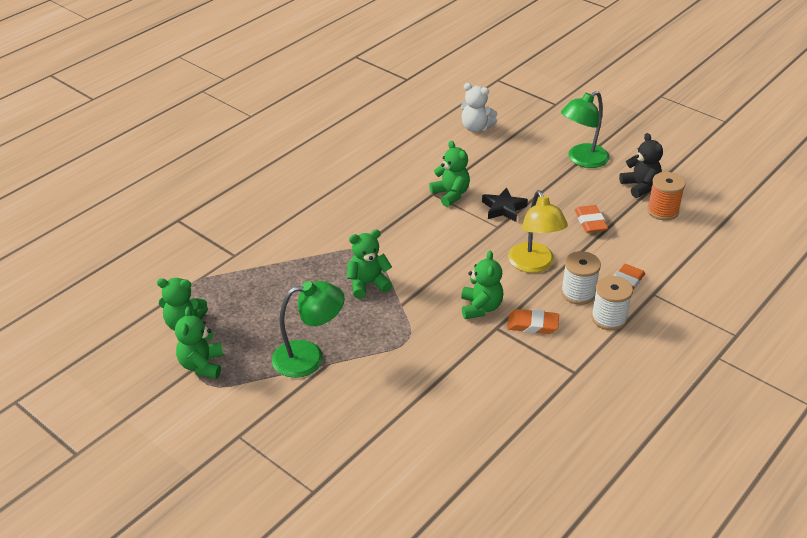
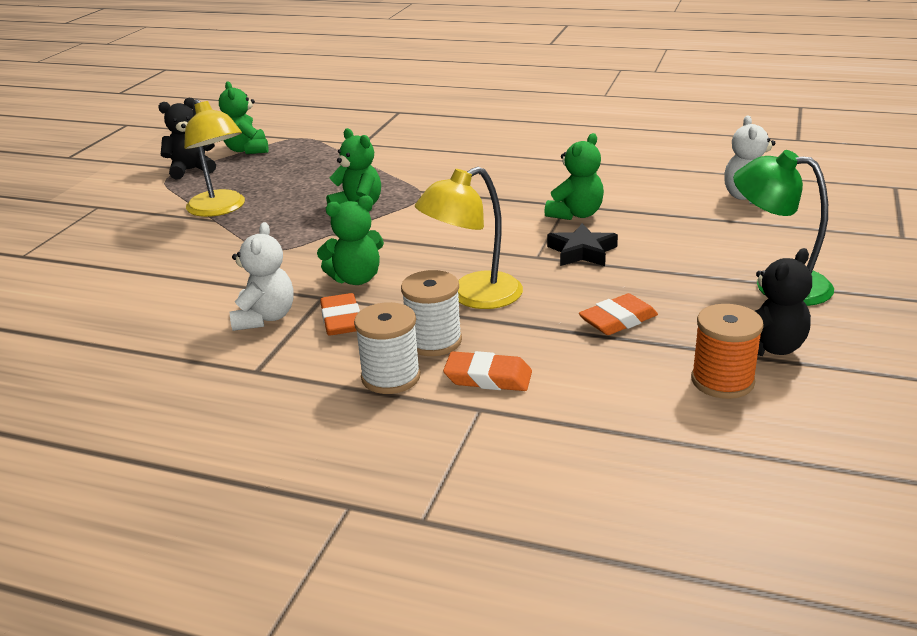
camera: 70 degrees right, 10 degrees down
green teddy bear [175,307,223,379] -> black teddy bear [158,98,216,180]
green lamp [272,281,345,378] -> yellow lamp [184,99,245,217]
none -> white teddy bear [230,222,294,331]

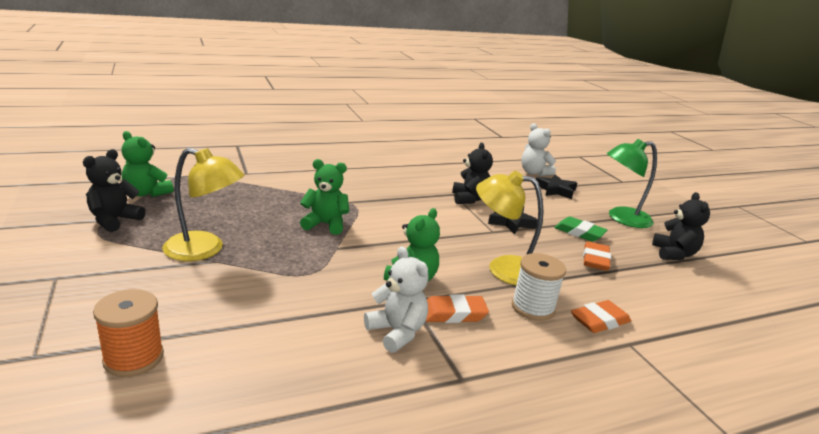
camera: 45 degrees left, 5 degrees down
orange eraser [320,293,360,336] -> orange eraser turned 45 degrees counterclockwise [425,294,489,323]
white spool [354,302,421,394] -> none
yellow lamp [415,167,523,309] -> yellow lamp turned 90 degrees clockwise [476,170,544,285]
green teddy bear [544,133,604,220] -> black teddy bear [452,143,493,204]
orange spool [691,304,764,399] -> orange spool moved to [93,289,164,377]
none -> black star [536,174,577,199]
none -> green eraser [554,217,607,242]

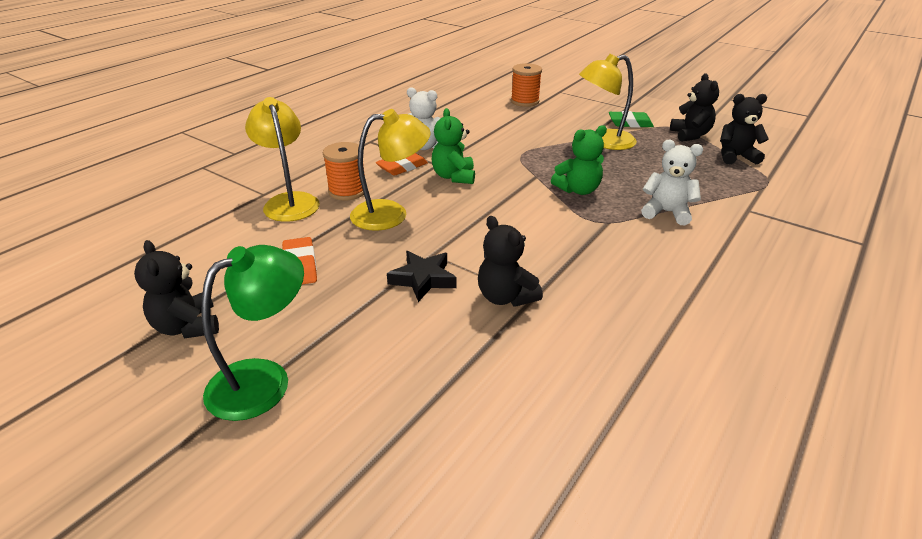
camera: 150 degrees right, 10 degrees up
green teddy bear [121,131,174,197] -> black teddy bear [720,94,769,165]
white spool [512,253,566,321] -> orange spool [323,142,365,201]
white teddy bear [521,123,556,176] -> white teddy bear moved to [641,140,703,225]
black star [536,174,577,199] -> none
green eraser [554,217,607,242] -> green eraser moved to [609,111,654,128]
orange eraser [571,300,631,333] -> yellow lamp [245,97,320,222]

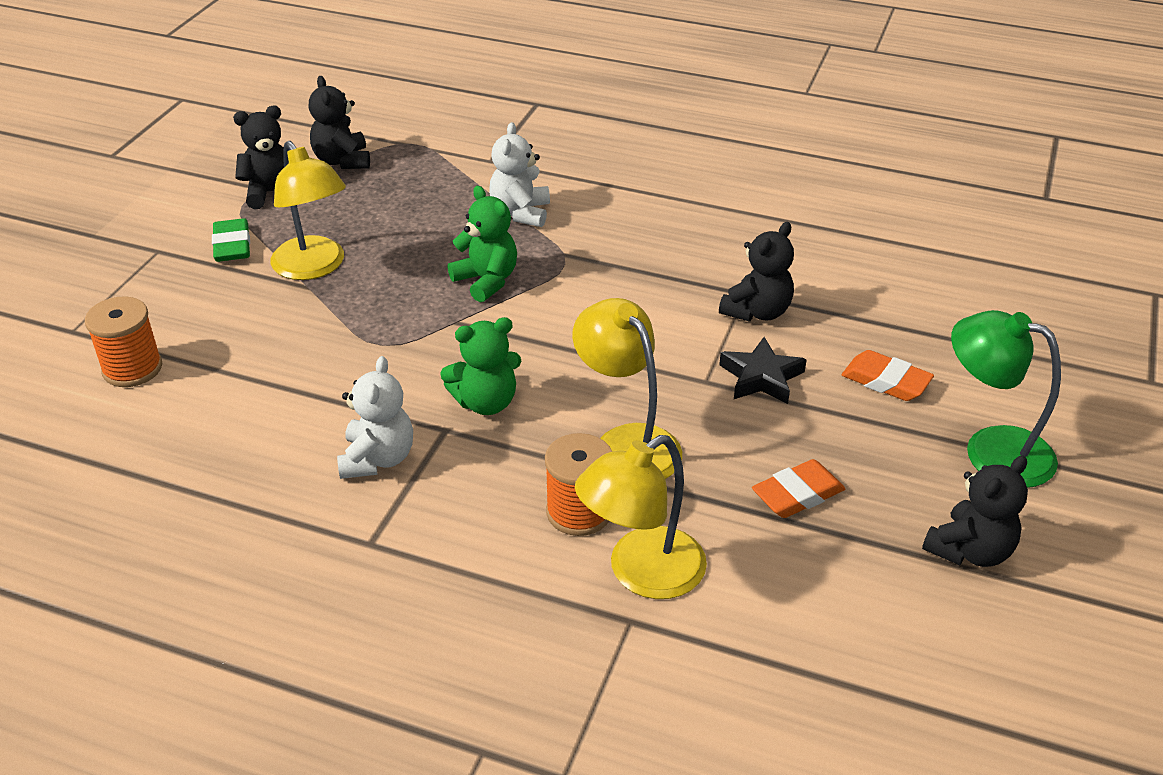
camera: 105 degrees left, 5 degrees up
orange eraser [376,153,428,176] -> orange eraser moved to [842,350,934,401]

